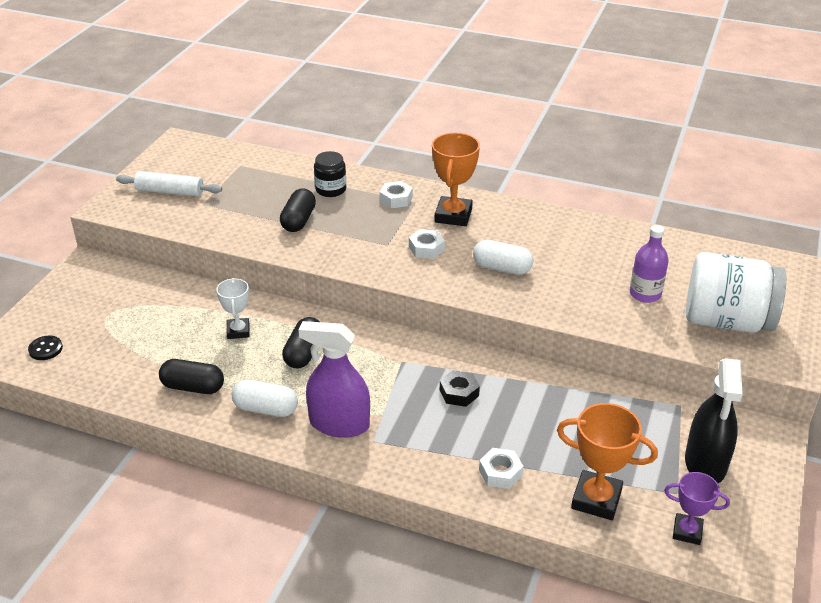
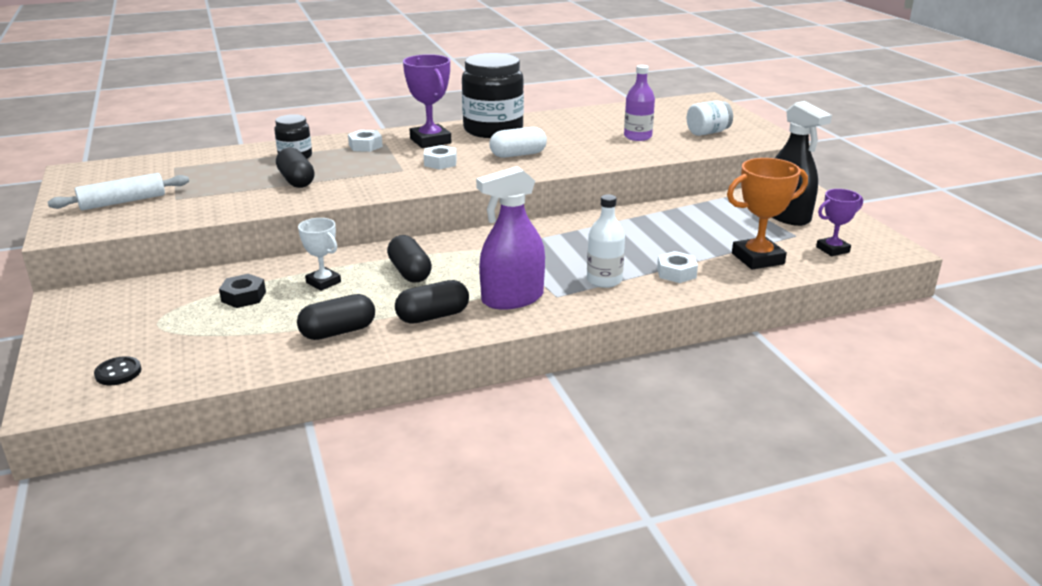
camera: 40 degrees left, 10 degrees down
white capsule [232,380,298,417] -> black capsule [395,280,469,324]
orange trophy [432,133,480,226] -> purple trophy [403,54,452,148]
black nut [440,370,480,407] -> black nut moved to [219,274,266,308]
white jar [686,252,786,333] -> white jar [687,101,733,136], size x0.52
none -> black jar [462,53,524,138]
none -> white bottle [587,194,625,288]

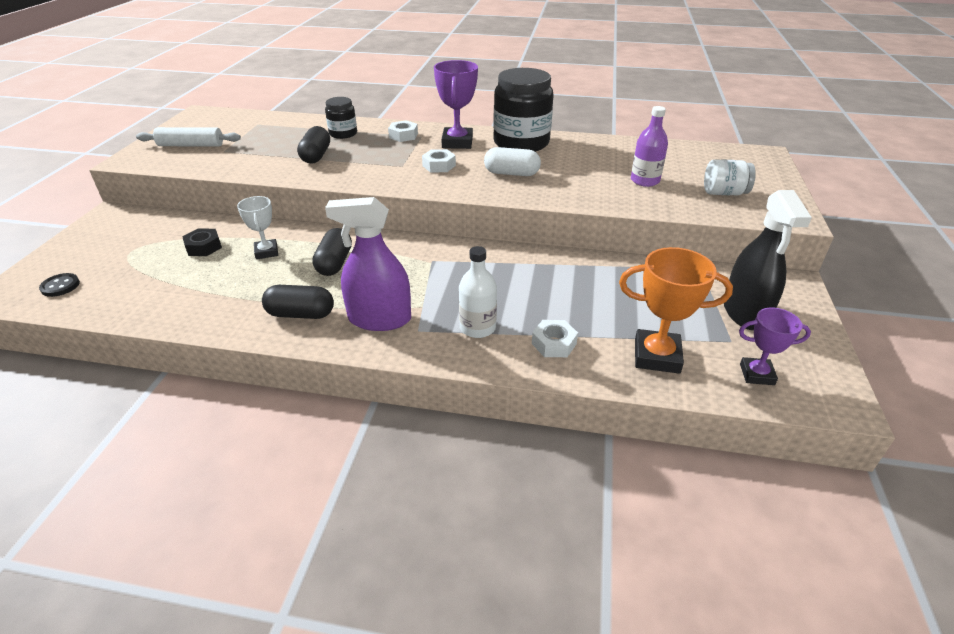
camera: 30 degrees right, 10 degrees up
black capsule [297,294,375,340] -> none

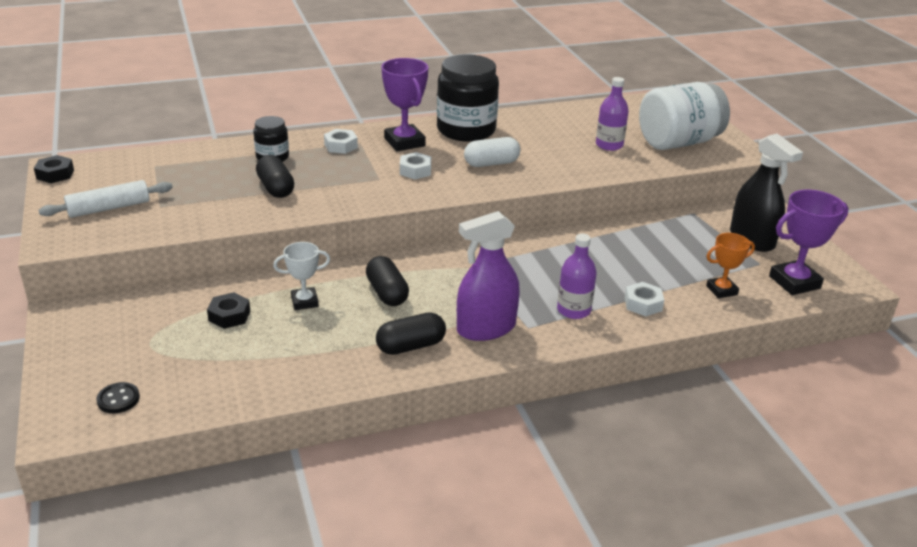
camera: 30 degrees left, 5 degrees down
white trophy [237,196,278,259] -> white trophy turned 60 degrees counterclockwise [273,242,330,310]
white bottle [459,246,497,338] -> purple bottle [557,234,597,319]
orange trophy [619,247,733,374] -> orange trophy [706,233,755,298], size x0.62
white jar [704,160,756,195] -> white jar [639,82,730,150], size x1.94
purple trophy [739,308,811,385] -> purple trophy [769,190,848,295], size x1.61
none -> black nut [34,155,74,183]

